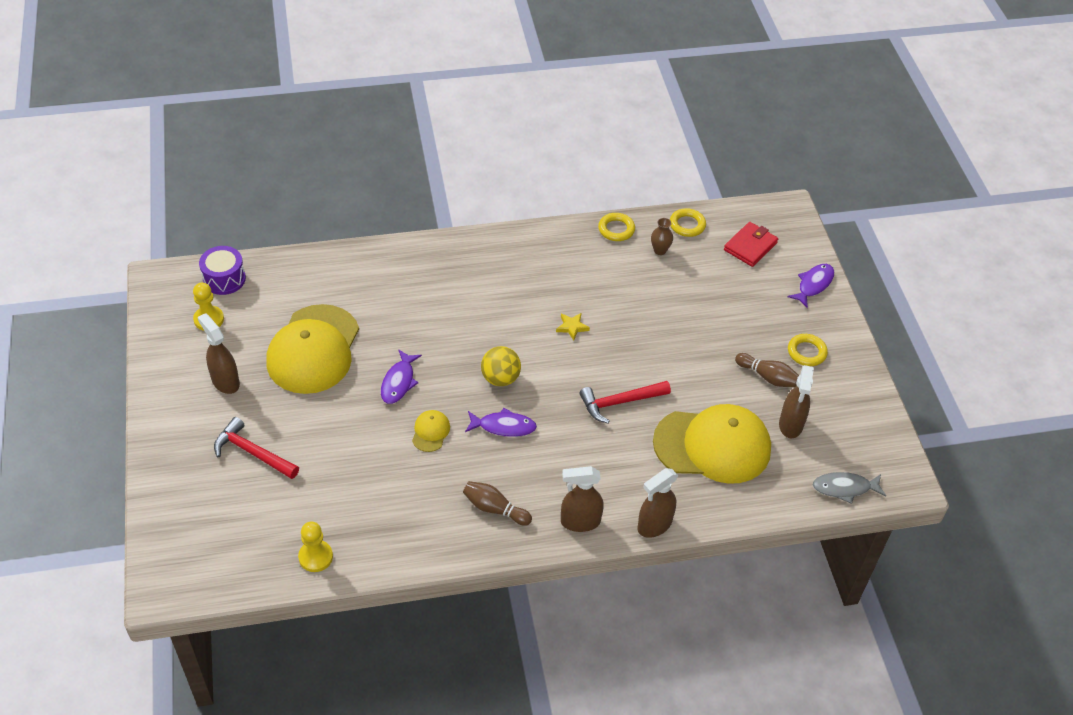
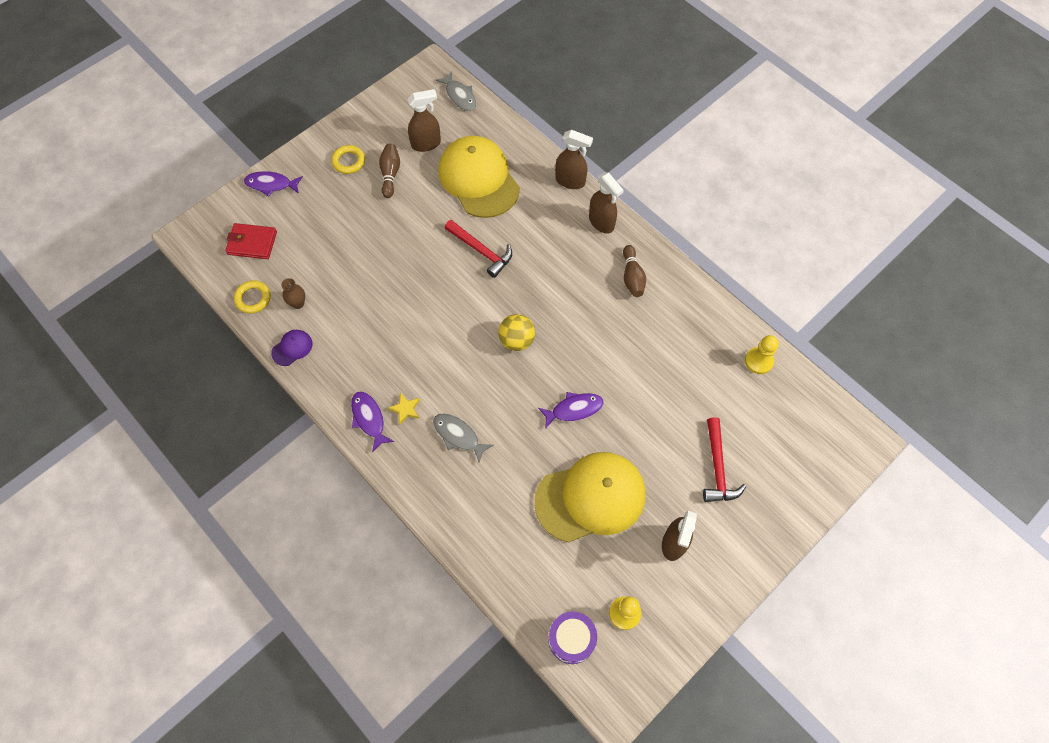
camera: 120 degrees left, 15 degrees up
yellow cap [412,410,450,452] -> none
purple fish [465,408,537,437] -> purple fish moved to [351,392,394,452]
yellow star [556,313,590,340] -> yellow star moved to [388,393,420,424]
yellow ring [598,213,635,241] -> purple cap [271,330,312,366]
none -> grey fish [433,413,493,462]

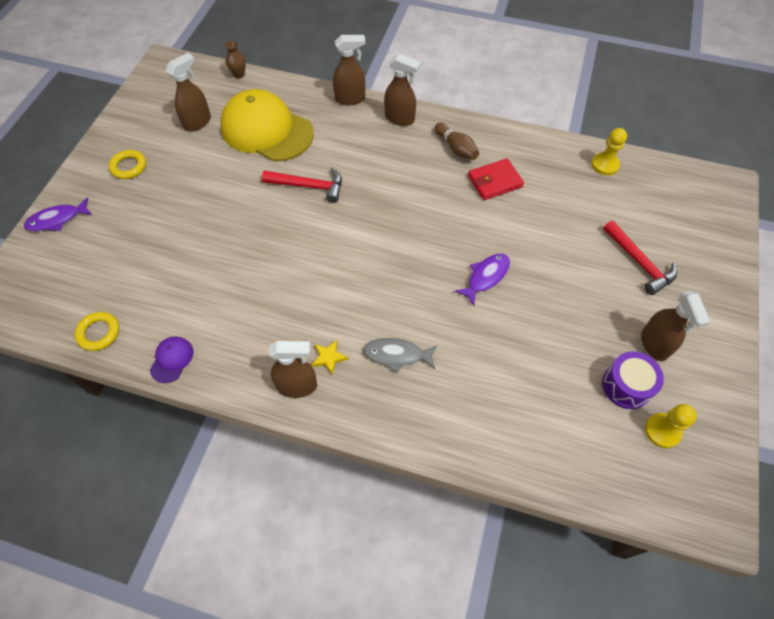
camera: 30 degrees left, 5 degrees down
red wallet [225,223,277,259] -> red wallet moved to [468,158,524,200]
brown vase [281,278,305,309] -> brown vase moved to [225,41,246,79]
purple fish [351,392,394,452] -> brown spray bottle [268,341,317,398]
brown bowling pin [379,144,400,198] -> none
grey fish [436,72,476,111] -> none
yellow ball [499,314,535,351] -> none
yellow cap [534,452,646,542] -> none
purple drum [548,611,597,664] -> purple drum moved to [602,351,664,409]

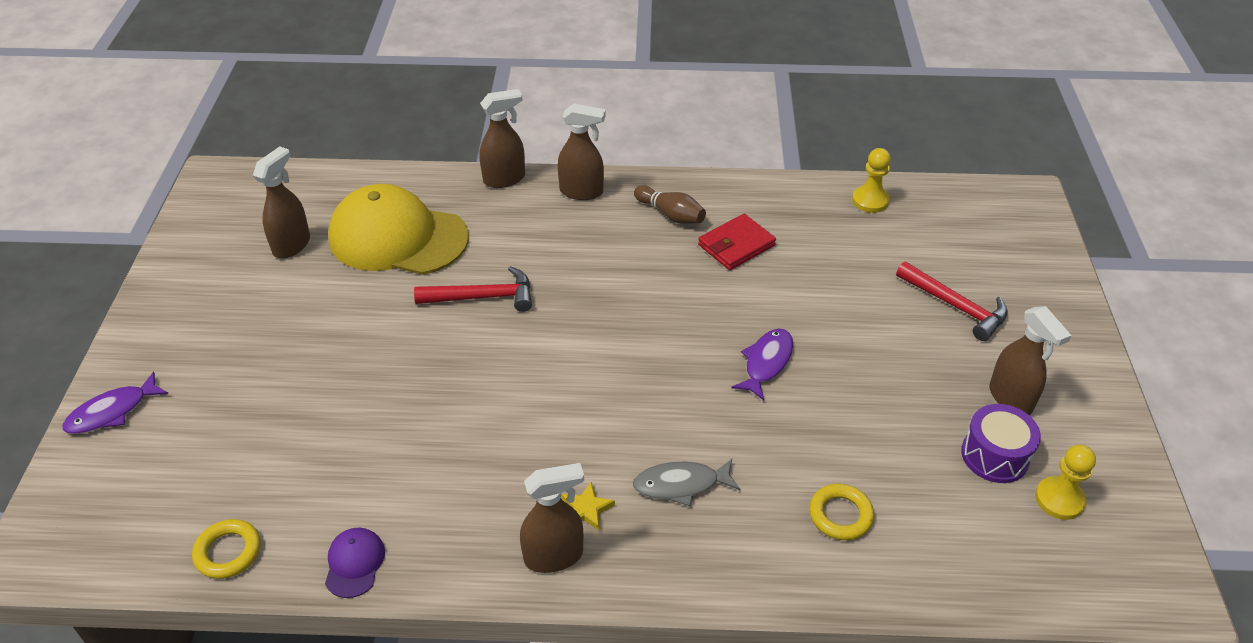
camera: 15 degrees left, 15 degrees down
yellow ring [109,150,146,179] -> yellow ring moved to [809,484,874,540]
brown vase [225,41,246,79] -> none

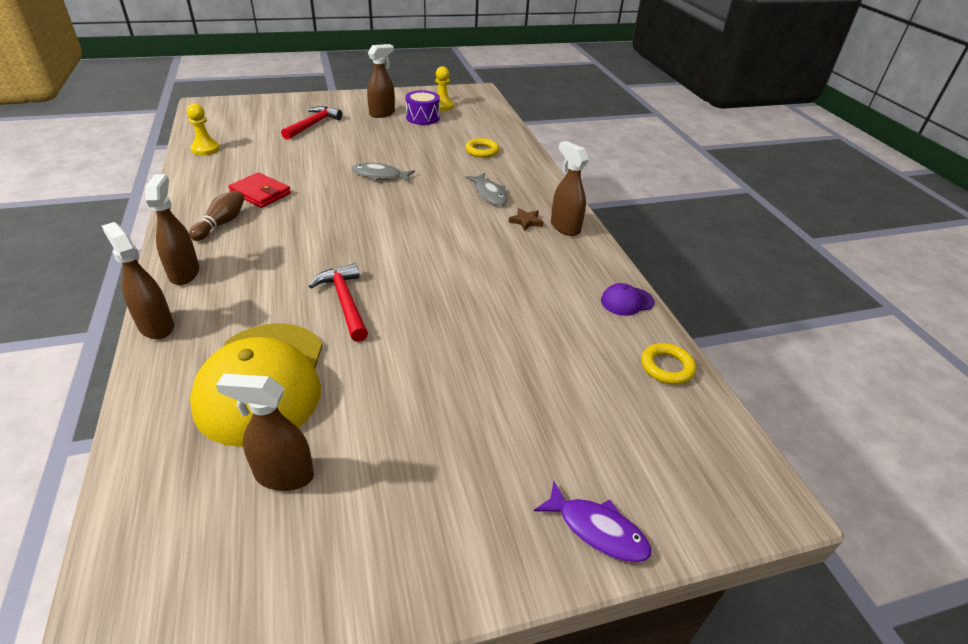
camera: 110 degrees left, 5 degrees down
yellow star [561,482,615,531] -> brown star [509,208,544,231]
purple fish [732,329,793,401] -> grey fish [352,163,415,182]

